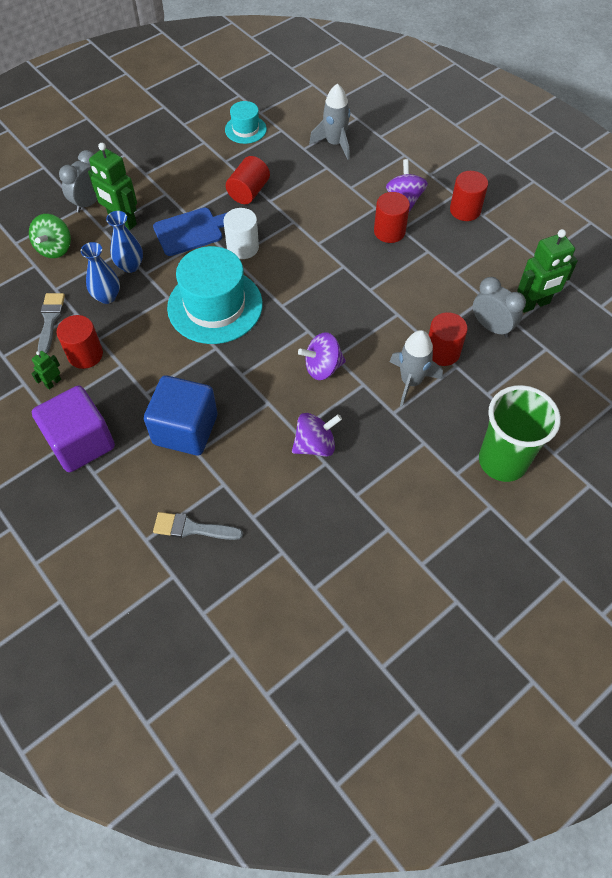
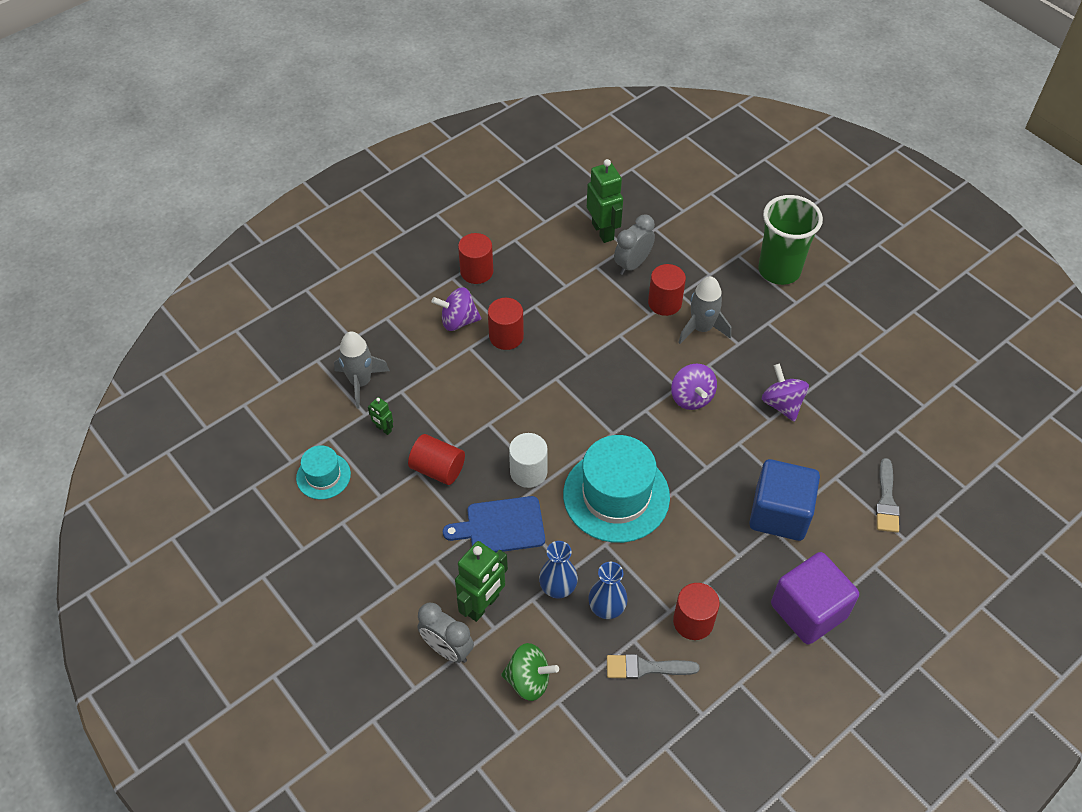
camera: 90 degrees left, 5 degrees down
green robot [31,351,61,390] -> green robot moved to [368,397,393,435]
blue cutting board [153,208,228,256] -> blue cutting board turned 75 degrees counterclockwise [443,496,545,552]

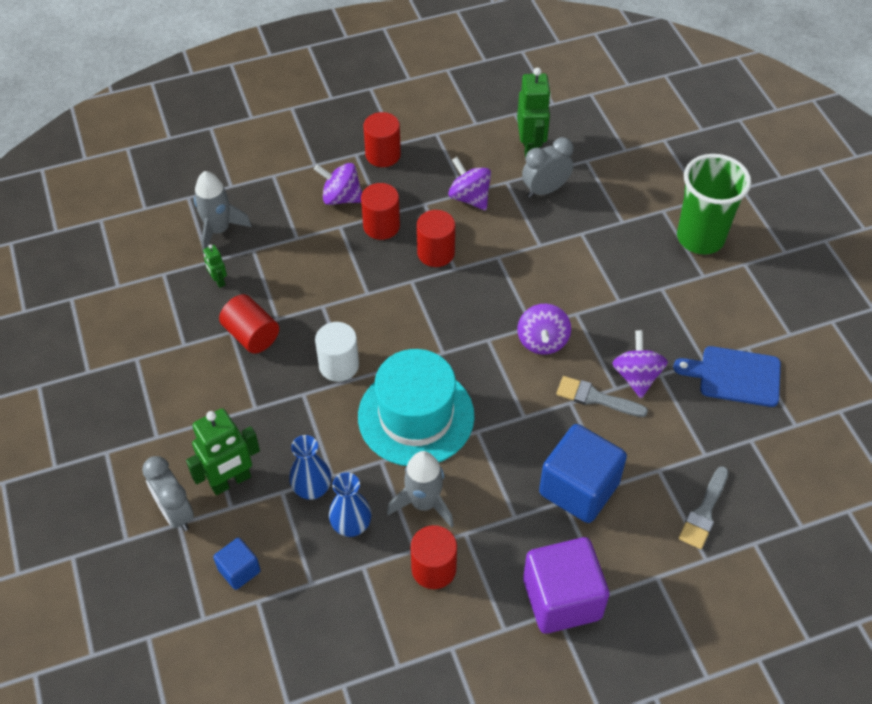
camera: 20 degrees right, 0 degrees up
turquoise hat [296,445,351,499] -> none
blue cutting board [443,496,545,552] -> blue cutting board moved to [673,346,781,407]
green spinning top [501,643,559,701] -> blue cube [213,538,261,590]
grey brush [607,654,700,679] -> grey brush moved to [556,376,648,417]
red cylinder [648,264,686,316] -> red cylinder moved to [417,210,455,267]
grey rocket [678,276,731,344] -> grey rocket moved to [387,451,454,528]
none -> purple spinning top [448,157,491,210]

